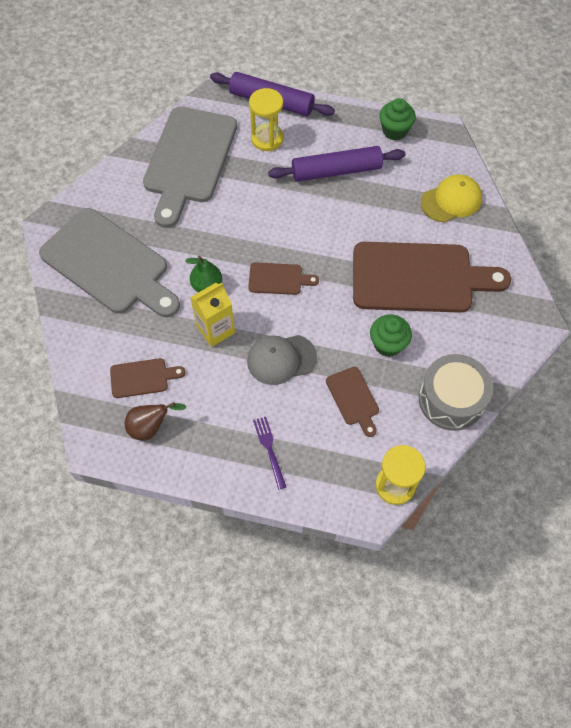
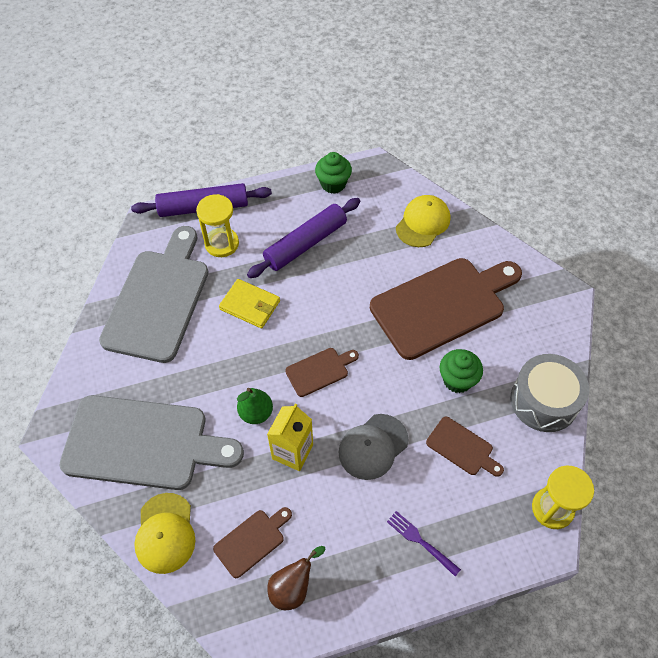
camera: 30 degrees left, 5 degrees down
grey cutting board [143,107,237,228] -> grey cutting board turned 150 degrees counterclockwise [99,226,208,363]
none -> yellow cap [134,493,195,574]
none -> yellow wallet [219,279,280,328]

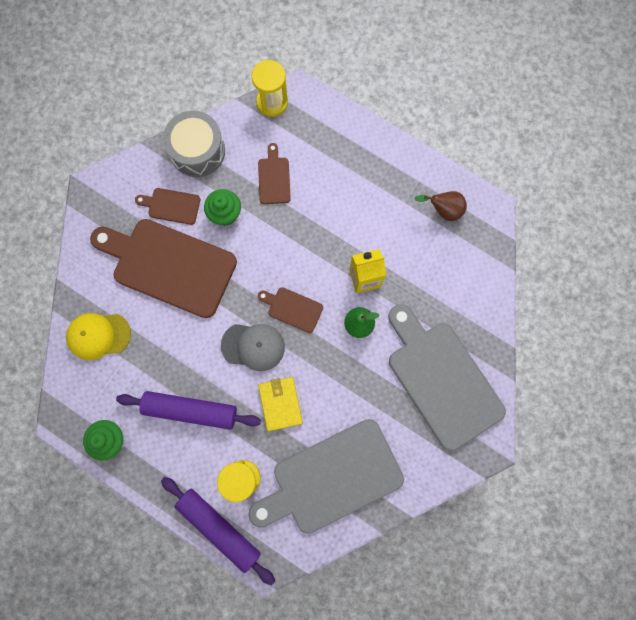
camera: 130 degrees left, 20 degrees up
yellow cap [134,493,195,574] -> none
brown cutting board [213,507,292,578] -> brown cutting board moved to [135,188,200,225]
grey cap [339,414,408,480] -> grey cap moved to [221,324,285,371]
purple fork [387,511,461,576] -> none

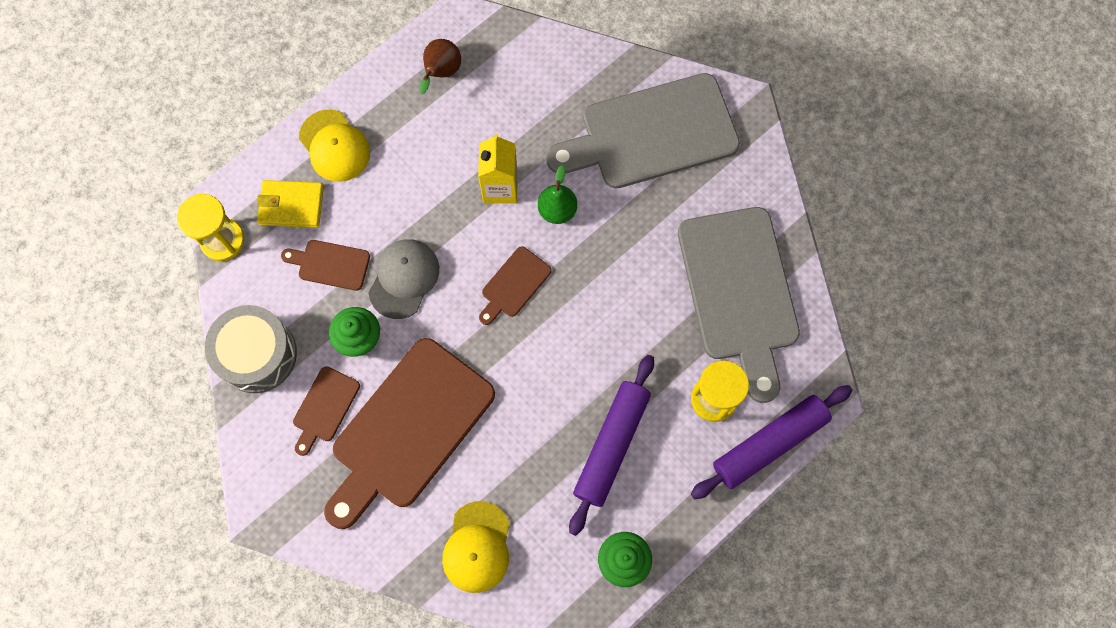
camera: 75 degrees left, 5 degrees down
grey cap [221,324,285,371] -> grey cap moved to [368,239,439,319]
yellow wallet [258,377,303,431] -> yellow wallet moved to [257,180,324,228]
none -> yellow cap [299,109,370,182]

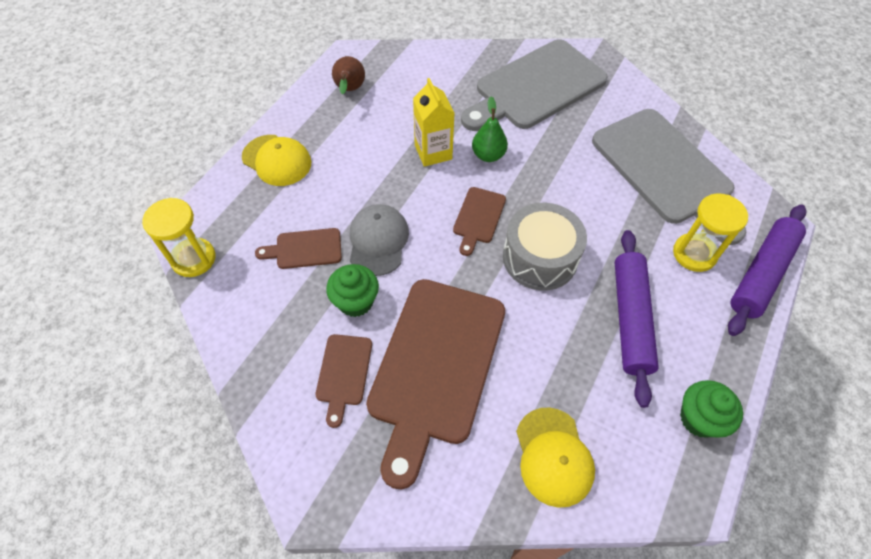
camera: 20 degrees left, 15 degrees down
grey drum [205,305,297,393] -> grey drum moved to [503,203,587,291]
yellow wallet [257,180,324,228] -> none

